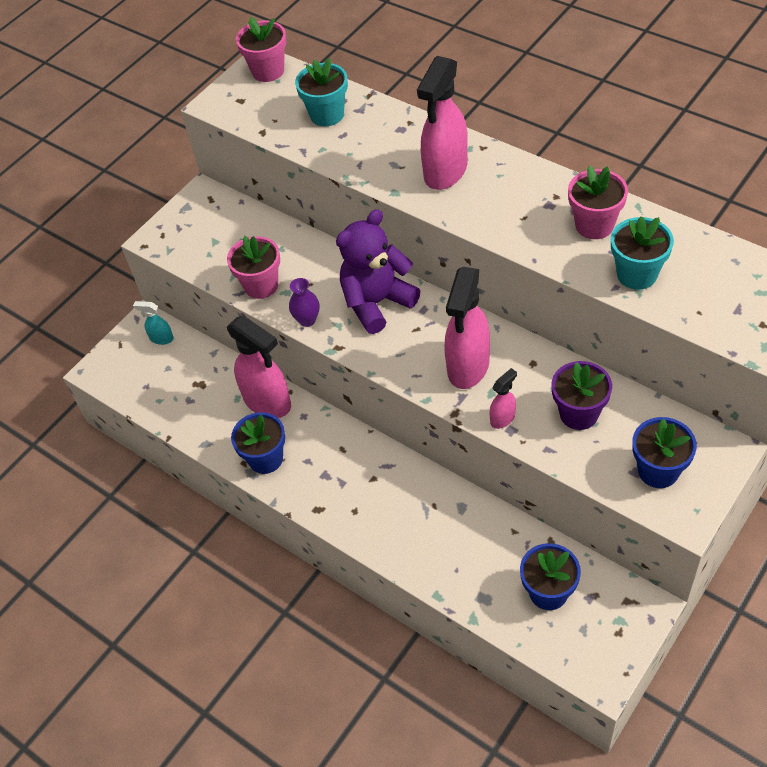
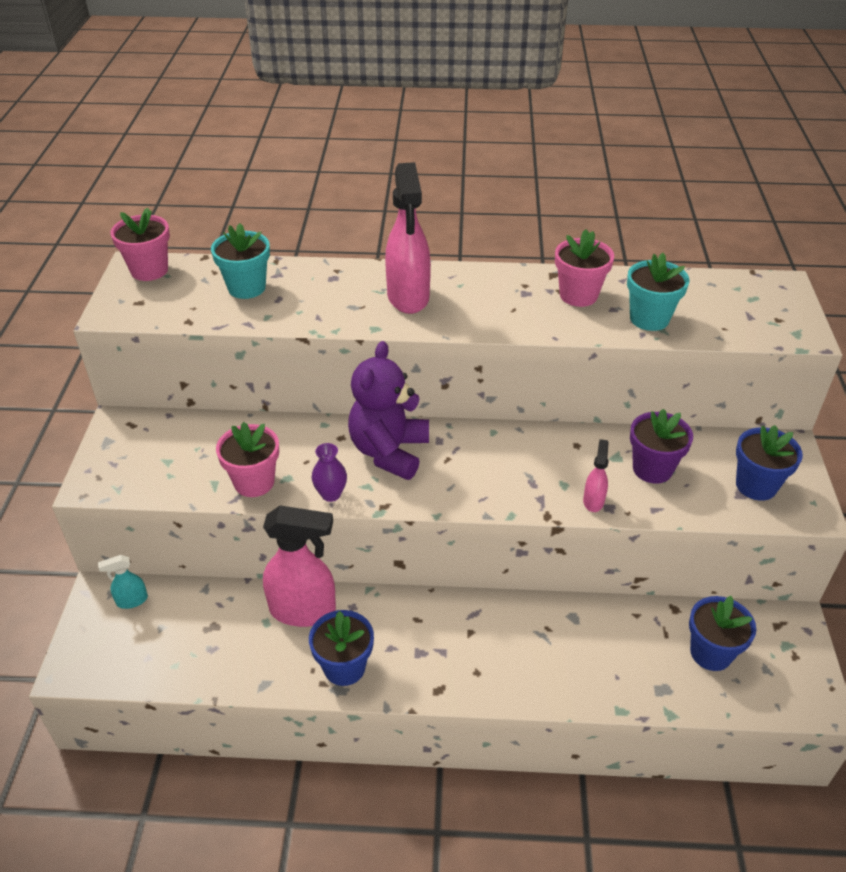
camera: 40 degrees left, 10 degrees down
pink spray bottle [444,267,490,389] -> none

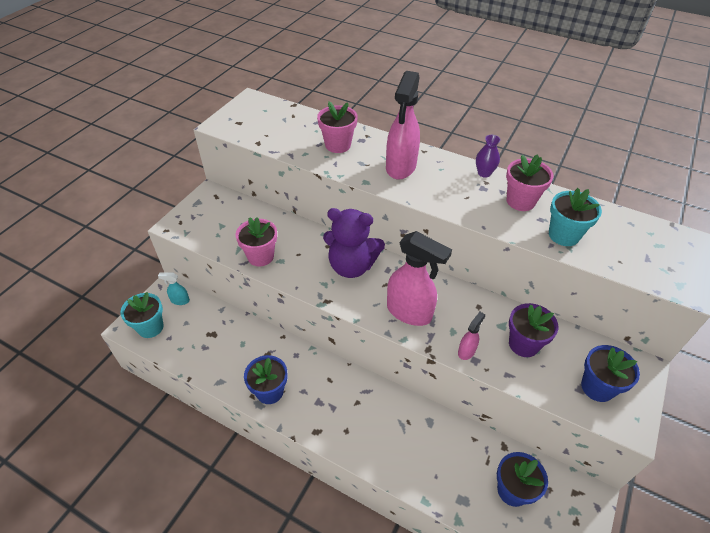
camera: 25 degrees right, 5 degrees up
pink flower pot [110,207,170,281] -> pink flower pot moved to [317,102,358,153]
turquoise flower pot [211,223,270,299] -> turquoise flower pot moved to [120,292,164,338]
pink spray bottle [263,505,336,627] -> pink spray bottle moved to [387,231,452,326]
purple vase [312,443,347,502] -> purple vase moved to [476,135,500,178]
purple teddy bear [348,341,429,480] -> purple teddy bear turned 120 degrees counterclockwise [323,208,385,278]

